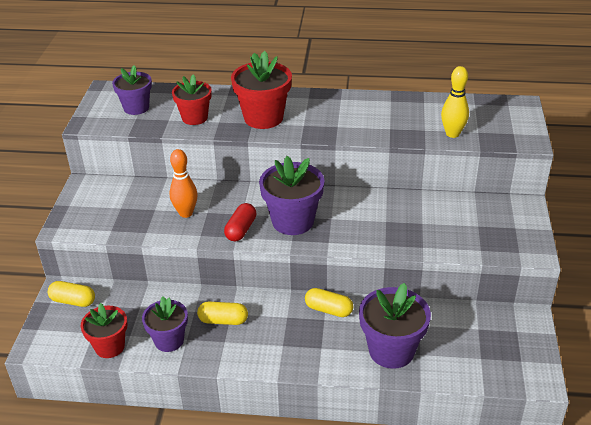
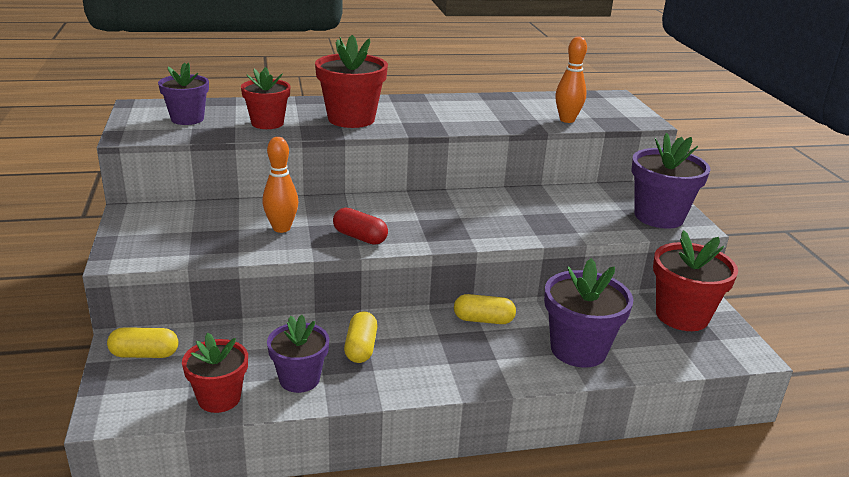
camera: 20 degrees left, 10 degrees down
yellow capsule [197,302,248,325] -> yellow capsule turned 75 degrees counterclockwise [344,311,378,363]
red capsule [224,203,257,242] -> red capsule turned 60 degrees counterclockwise [333,207,388,245]
purple flower pot [259,156,325,235] -> purple flower pot moved to [631,133,710,229]
yellow bowling pin [441,66,469,138] -> orange bowling pin [555,36,587,123]
none -> red flower pot [653,230,738,331]

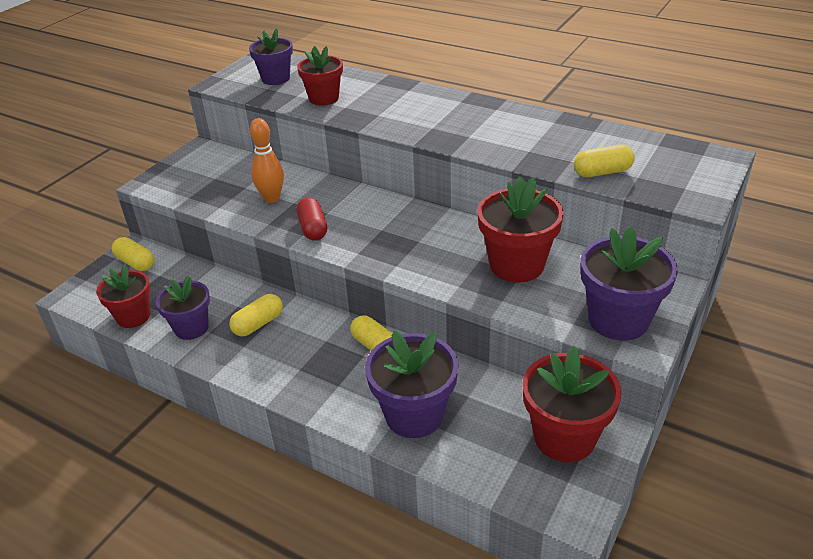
camera: 45 degrees right, 10 degrees up
red flower pot [315,35,388,128] -> red flower pot moved to [477,176,564,282]
orange bowling pin [555,36,587,123] -> yellow capsule [574,145,635,177]

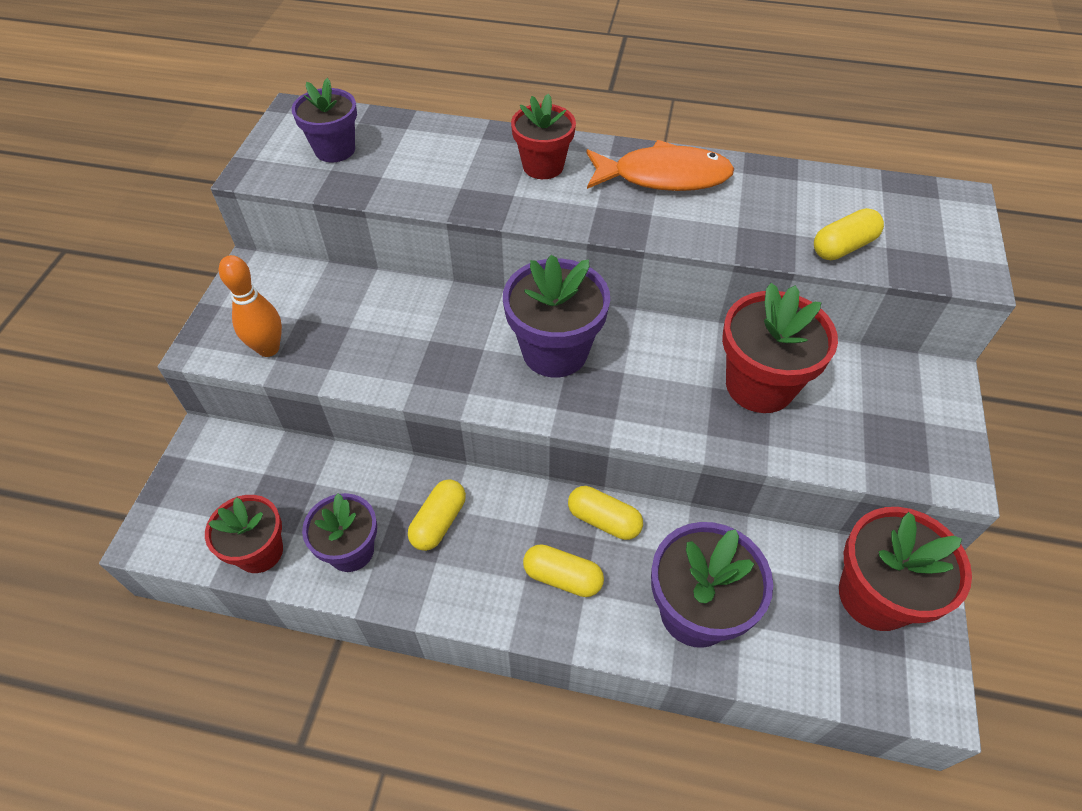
camera: 20 degrees left, 15 degrees up
yellow capsule [112,237,154,271] -> yellow capsule moved to [523,544,604,597]
orange bowling pin [250,118,284,203] -> orange bowling pin moved to [219,255,282,357]
red capsule [296,197,327,241] -> none
red flower pot [297,46,343,106] -> red flower pot moved to [511,94,576,179]
purple flower pot [580,226,678,341] -> purple flower pot moved to [503,255,610,378]
none -> orange fish [586,140,734,191]

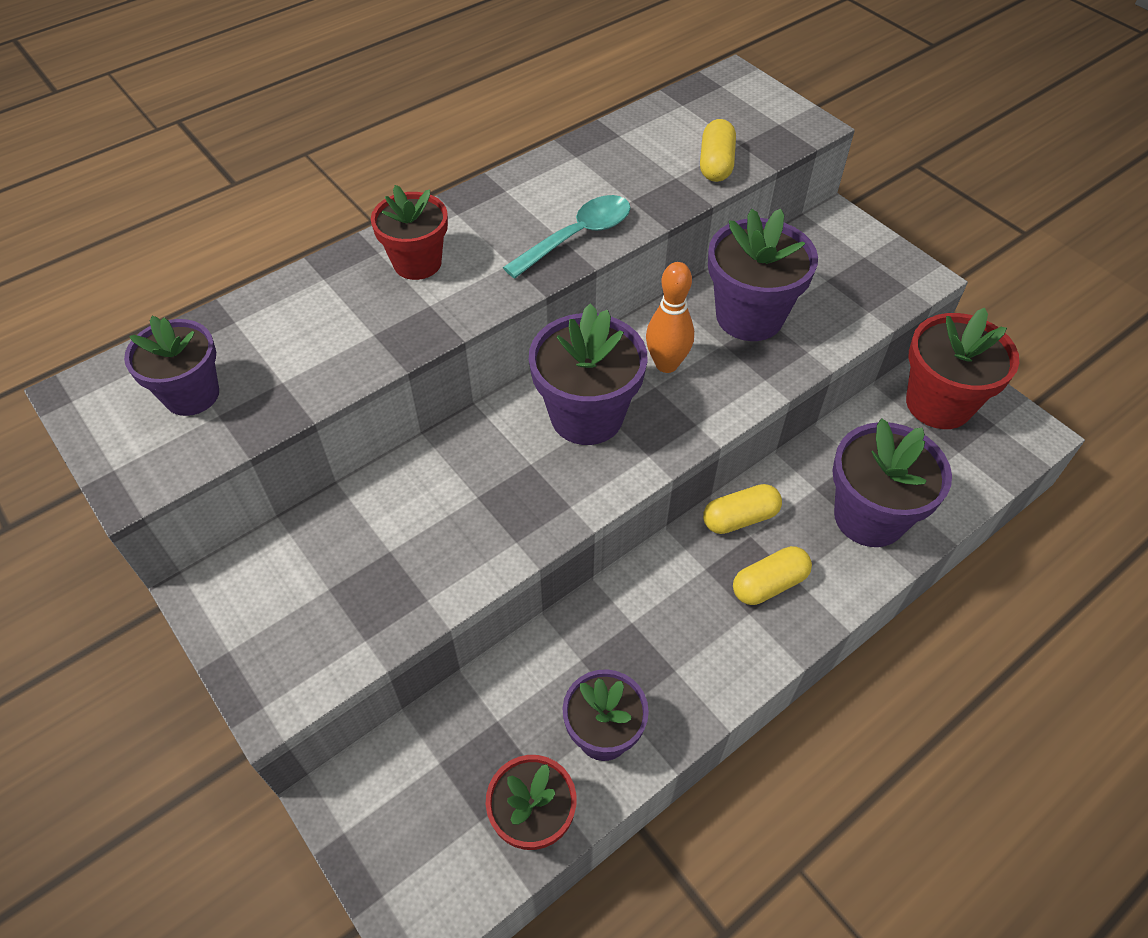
camera: 50 degrees left, 0 degrees up
orange bowling pin [219,255,282,357] -> orange bowling pin moved to [646,262,694,373]
yellow capsule [408,479,466,551] -> none
orange fish [586,140,734,191] -> none
red flower pot [722,283,838,413] -> purple flower pot [708,209,818,341]
none -> turquoise spoon [503,195,631,279]

